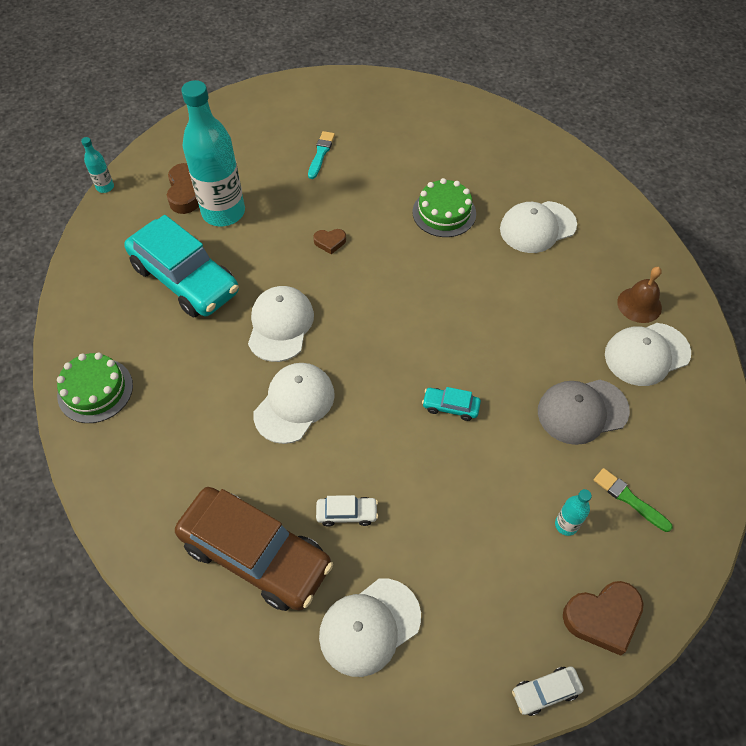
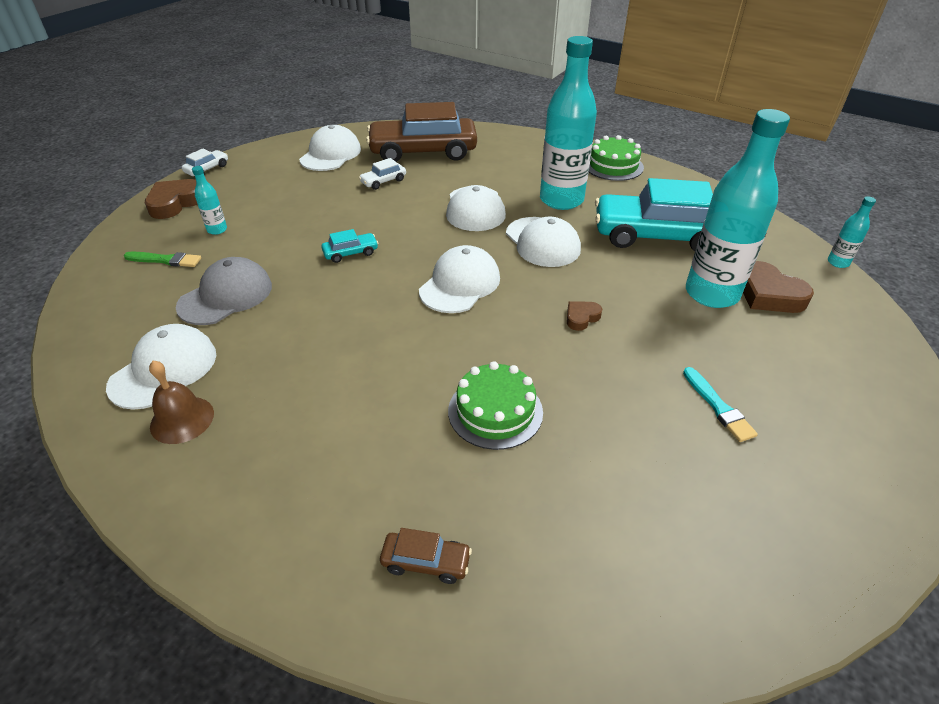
camera: 145 degrees right, 15 degrees down
white cap [500,201,577,253] -> white cap moved to [419,245,500,313]
none -> brown car [380,528,472,584]
none -> turquoise bottle [540,36,597,210]

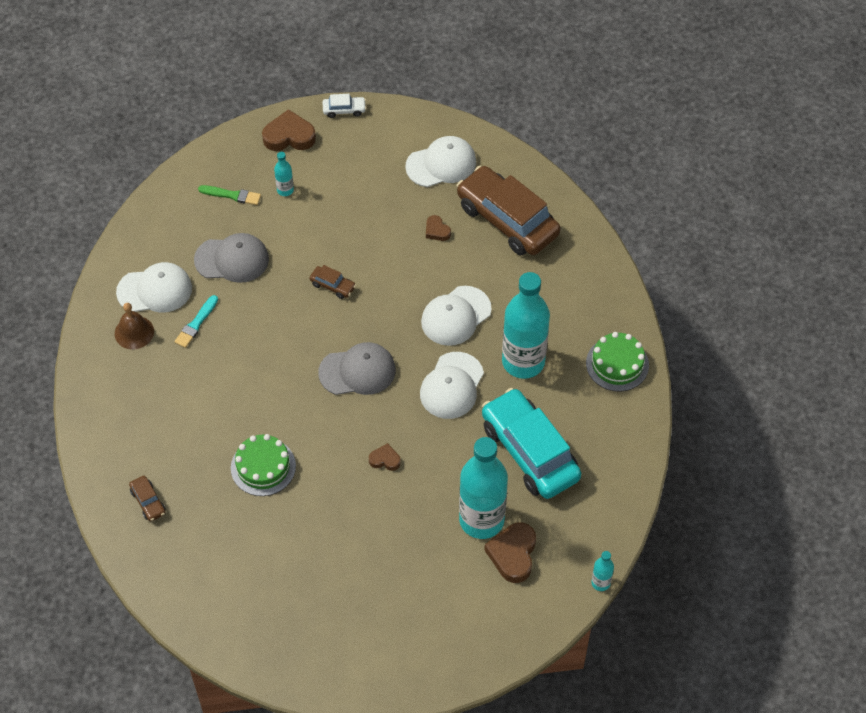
camera: 50 degrees right, 15 degrees up
green brush [124,251,201,267] -> green brush turned 45 degrees counterclockwise [198,185,261,205]
turquoise car [322,229,378,263] -> brown car [310,265,356,299]
white car [359,158,406,190] -> brown heart [426,215,451,241]
white cap [419,245,500,313] -> grey cap [318,342,396,395]
turquoise brush [683,367,758,442] -> turquoise brush moved to [174,295,218,348]

